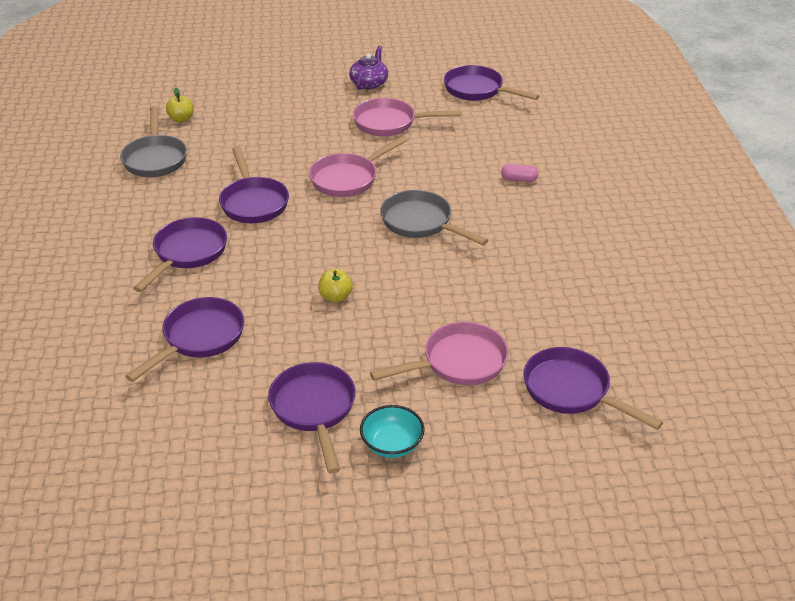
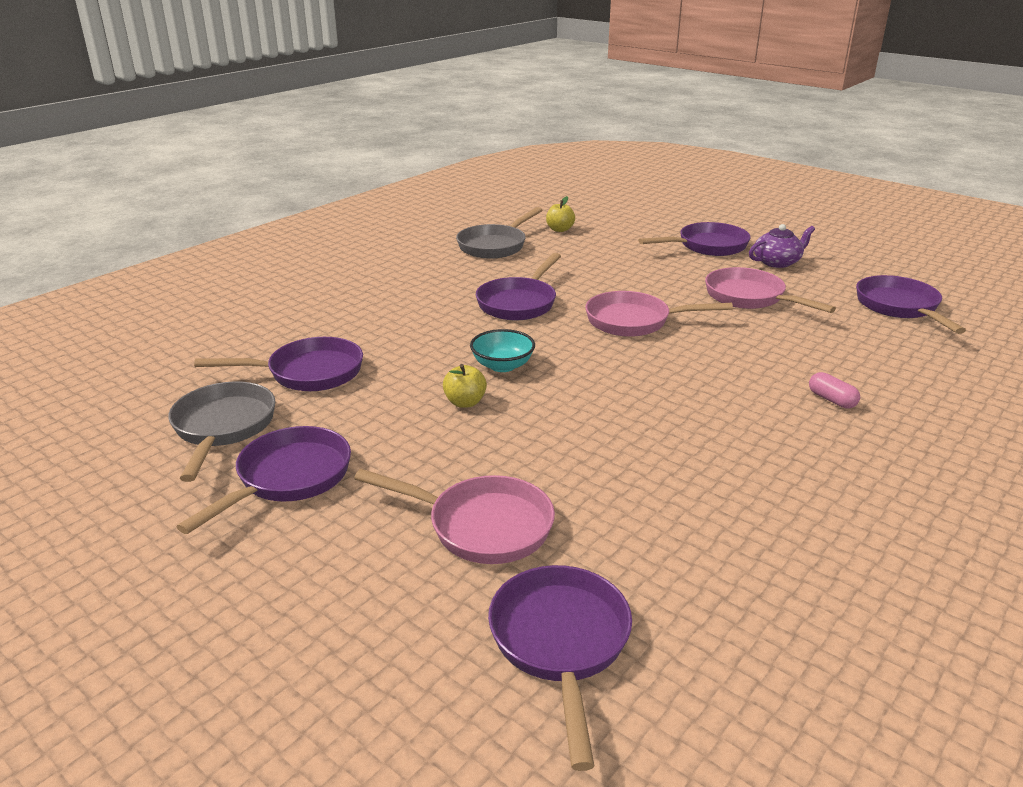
camera: 45 degrees right, 10 degrees down
purple pan [133,217,227,292] -> purple pan moved to [639,222,751,256]
turquoise bowl [360,405,425,458] -> turquoise bowl moved to [470,329,535,372]
grey pan [380,190,488,245] -> grey pan moved to [168,381,276,482]

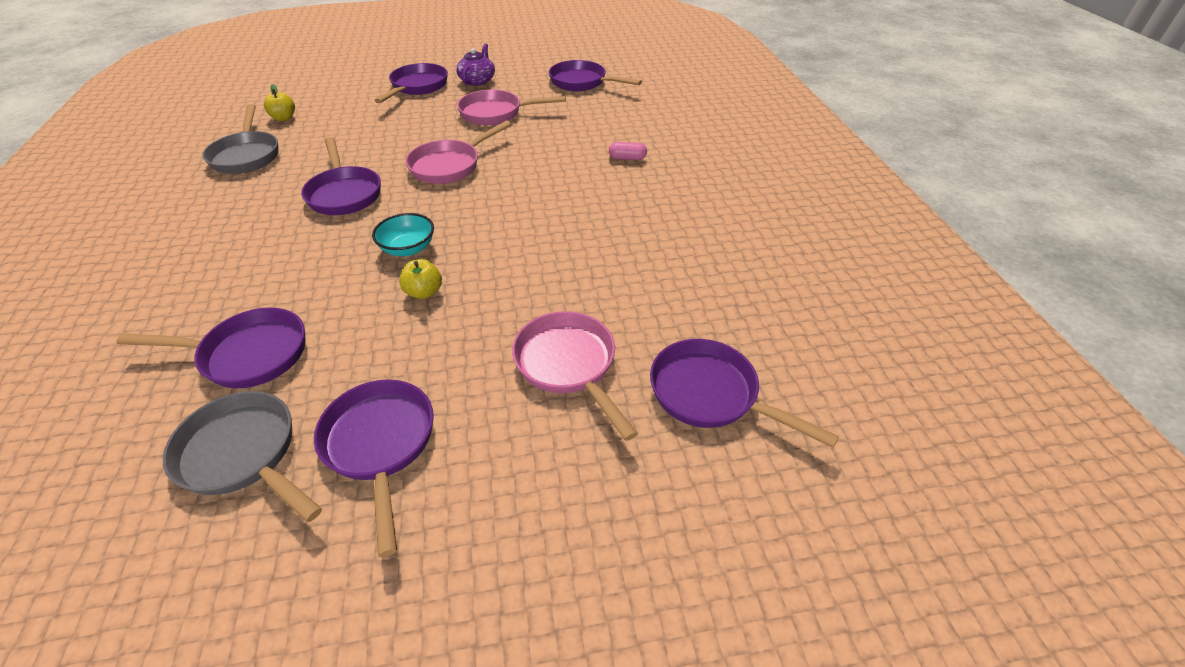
camera: 50 degrees left, 15 degrees up
purple pan [194,337,363,391] -> purple pan turned 60 degrees clockwise [116,307,306,388]
pink pan [354,469,555,564] -> pink pan turned 90 degrees counterclockwise [512,311,638,441]

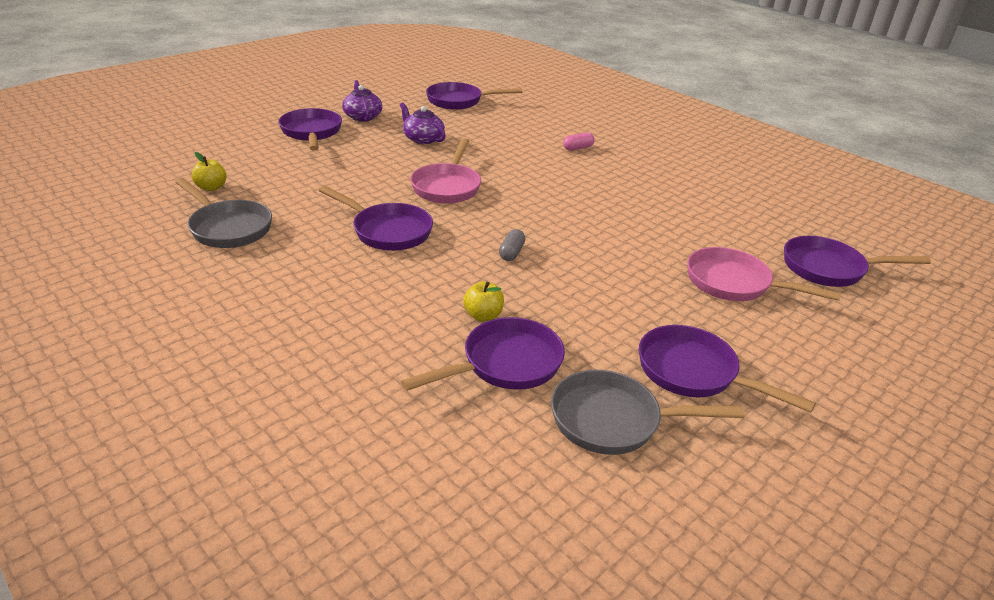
camera: 35 degrees left, 10 degrees down
turquoise bowl [372,213,434,256] -> grey capsule [499,229,525,261]
yellow apple [399,259,442,299] -> yellow apple moved to [463,281,504,321]
pink pan [457,89,566,125] -> purple teapot [400,103,446,144]

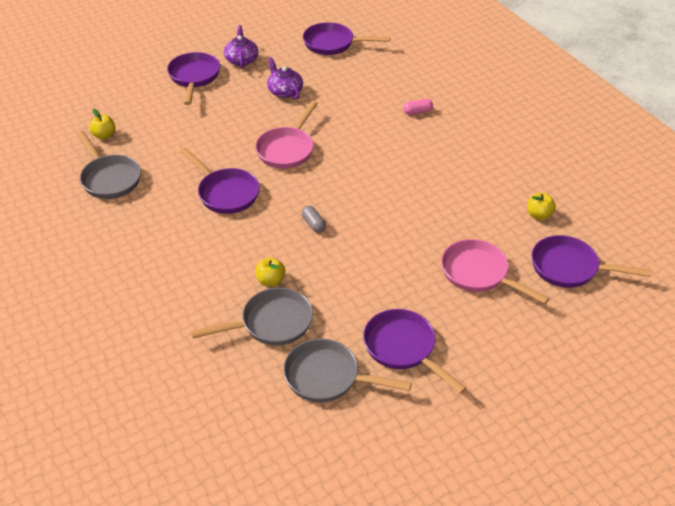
camera: 15 degrees right, 10 degrees up
purple pan [401,317,565,391] -> grey pan [191,287,313,346]
grey capsule [499,229,525,261] -> grey capsule turned 60 degrees counterclockwise [301,206,326,233]
none -> yellow apple [527,193,556,220]

